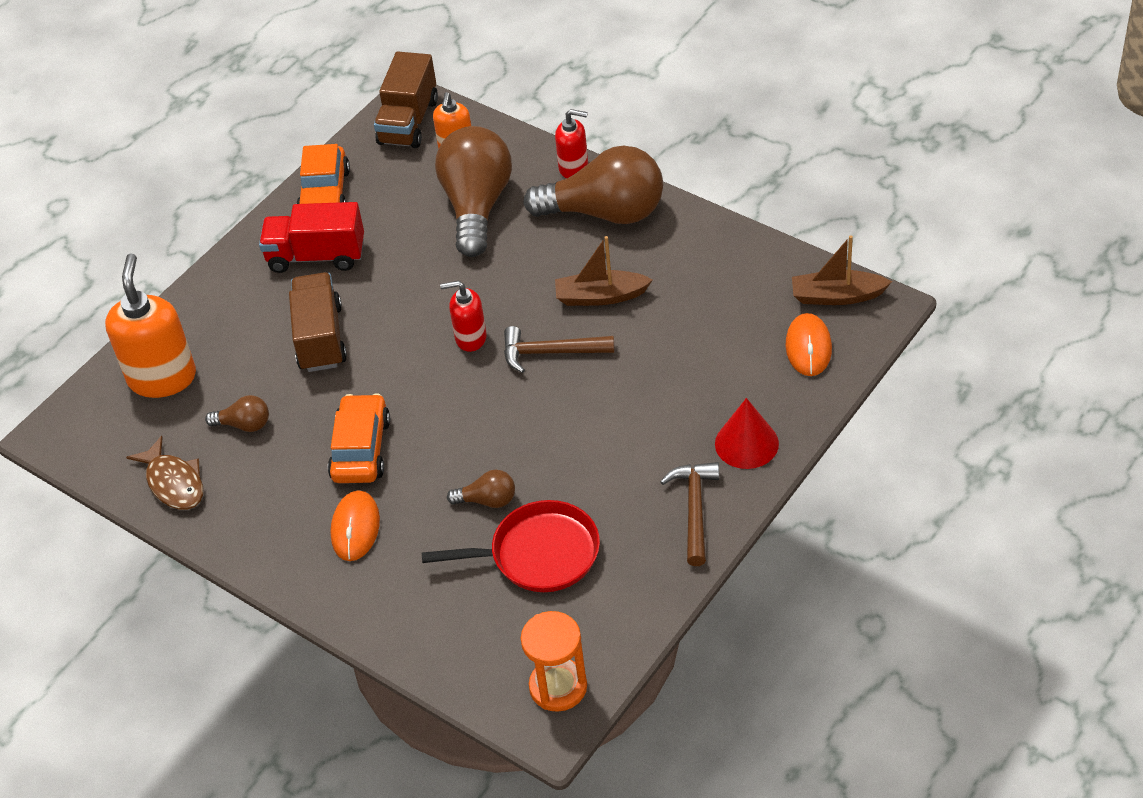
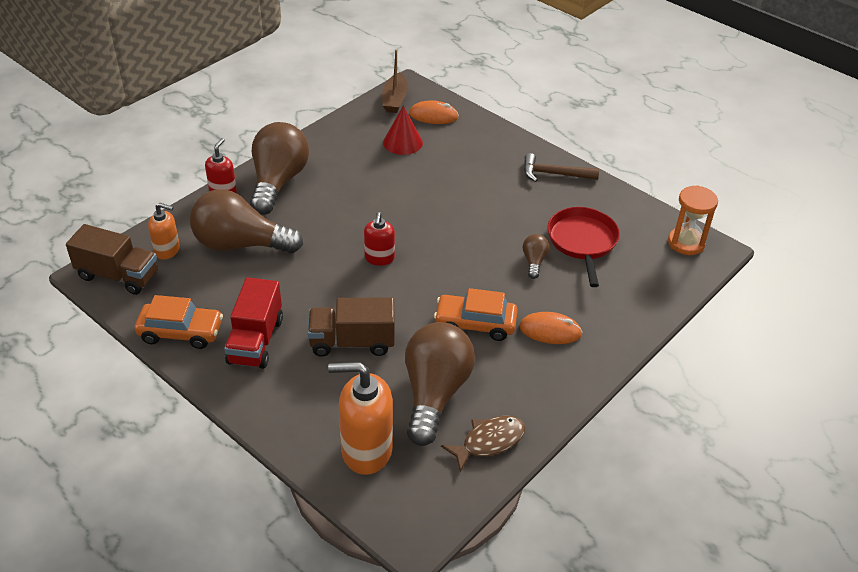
camera: 90 degrees left, 5 degrees down
brown light bulb [205,395,269,432] -> brown light bulb [405,322,475,446], size x2.28
brown hammer [504,326,614,373] -> none
brown boat [555,236,653,306] -> none
red cone [715,398,779,469] -> red cone moved to [383,106,423,155]

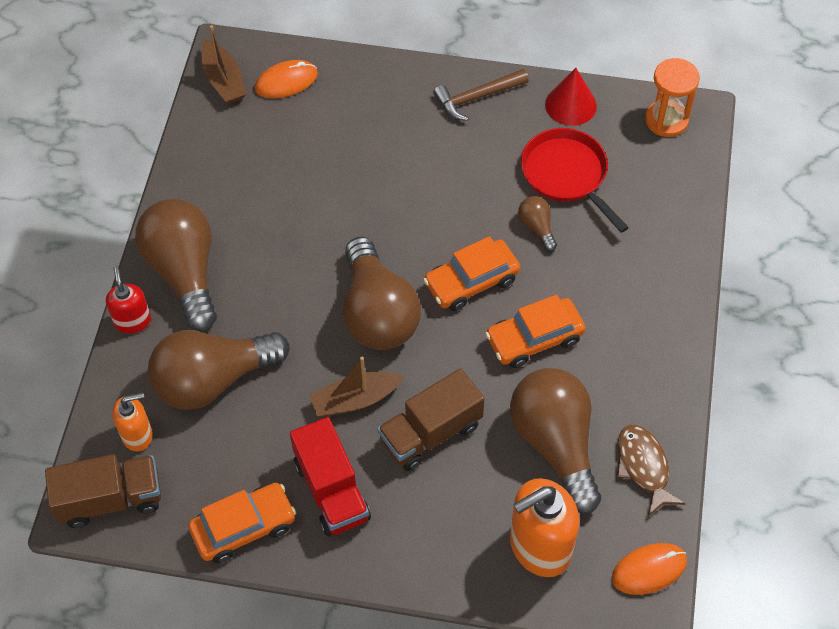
camera: 30 degrees left, 15 degrees up
red soap dispenser [364,212,395,266] -> brown light bulb [343,237,421,350]
red cone [383,106,423,155] -> red cone moved to [545,68,597,126]
brown fish [441,416,525,473] -> brown fish turned 45 degrees counterclockwise [617,425,685,516]
orange mouse [519,312,583,344] -> orange mouse moved to [612,543,687,595]
none -> brown boat [310,357,404,417]
none -> orange car [423,236,520,311]

